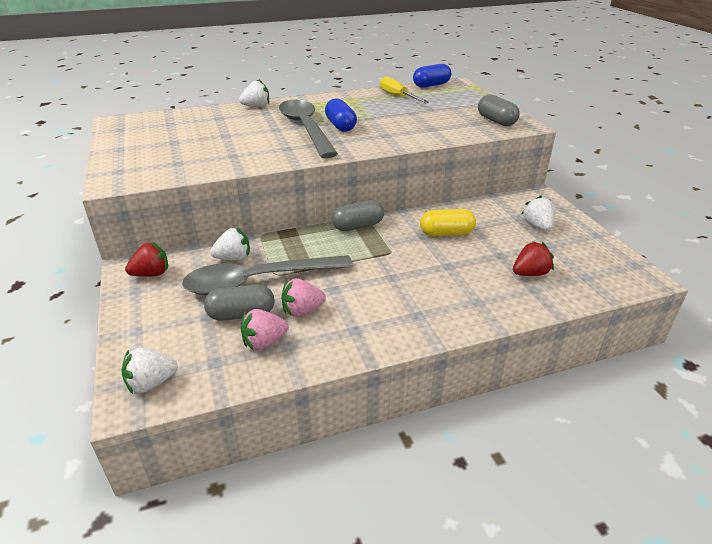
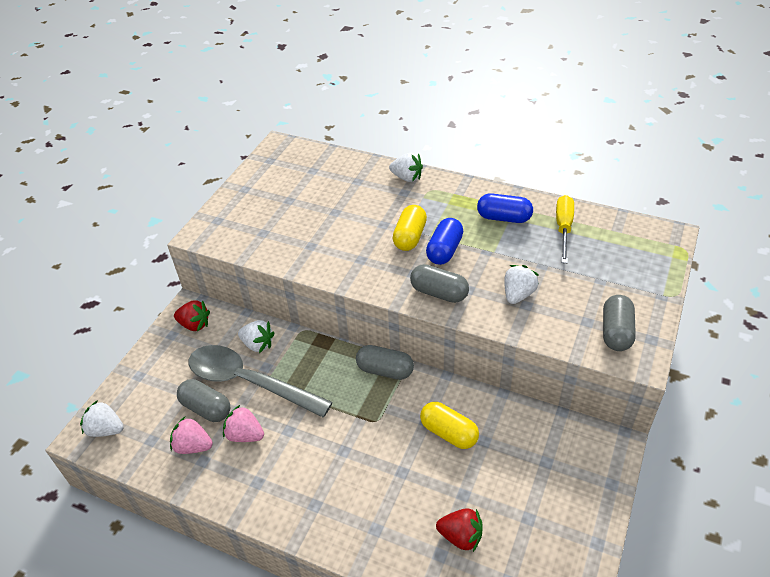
camera: 45 degrees right, 10 degrees up
grey spoon [279,100,338,158] -> yellow capsule [393,205,427,251]
blue capsule [413,64,451,88] -> blue capsule moved to [477,193,533,223]
white strawberry [522,196,554,231] -> white strawberry moved to [504,265,539,304]
none -> grey capsule [410,264,469,303]

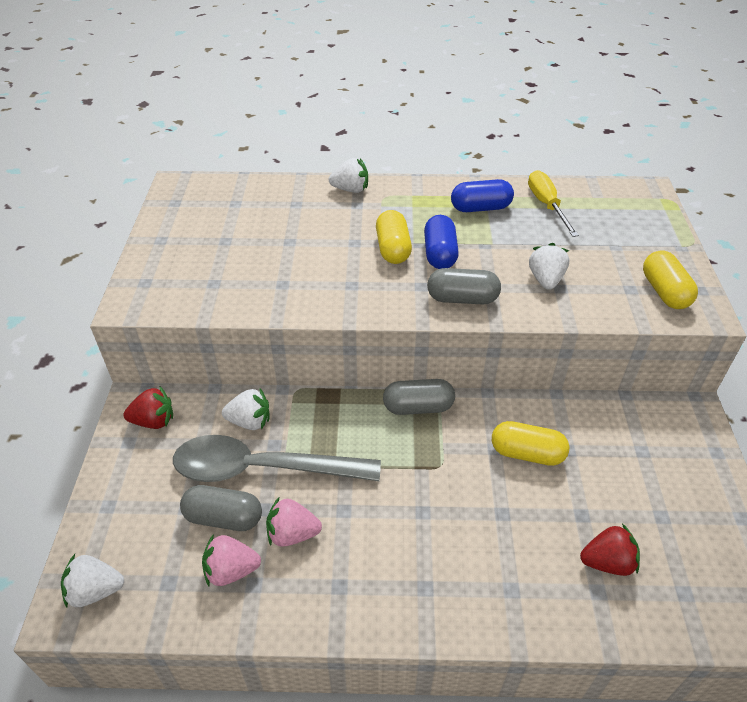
camera: 25 degrees left, 0 degrees up
grey capsule [603,295,636,351] -> yellow capsule [643,250,698,309]

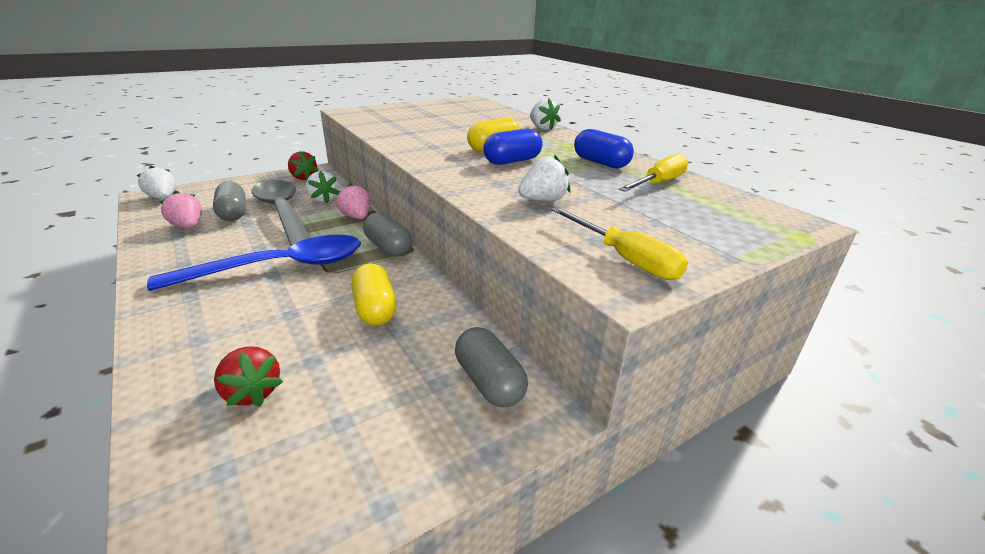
camera: 55 degrees right, 15 degrees down
pink strawberry [266,496,322,547] -> pink strawberry moved to [336,183,370,219]
grey capsule [427,268,501,305] -> grey capsule moved to [455,327,528,407]
yellow capsule [643,250,698,309] -> yellow screwdriver [551,207,688,280]
none -> blue spoon [147,235,361,291]

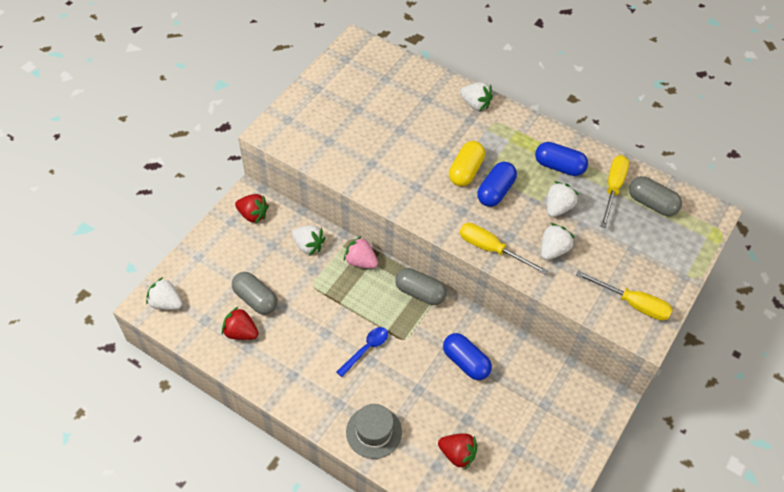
camera: 25 degrees left, 25 degrees up
blue spoon [147,235,361,291] -> blue spoon [337,327,388,377], size x0.45
pink strawberry [160,190,202,229] -> red strawberry [222,307,259,340]
grey spoon [252,180,311,246] -> none
yellow capsule [351,264,397,325] -> blue capsule [443,333,492,380]
grey capsule [455,327,528,407] -> grey capsule moved to [629,176,682,216]
none -> grey hat [346,404,402,459]
none -> yellow screwdriver [460,223,548,274]
none -> white strawberry [547,182,579,217]

